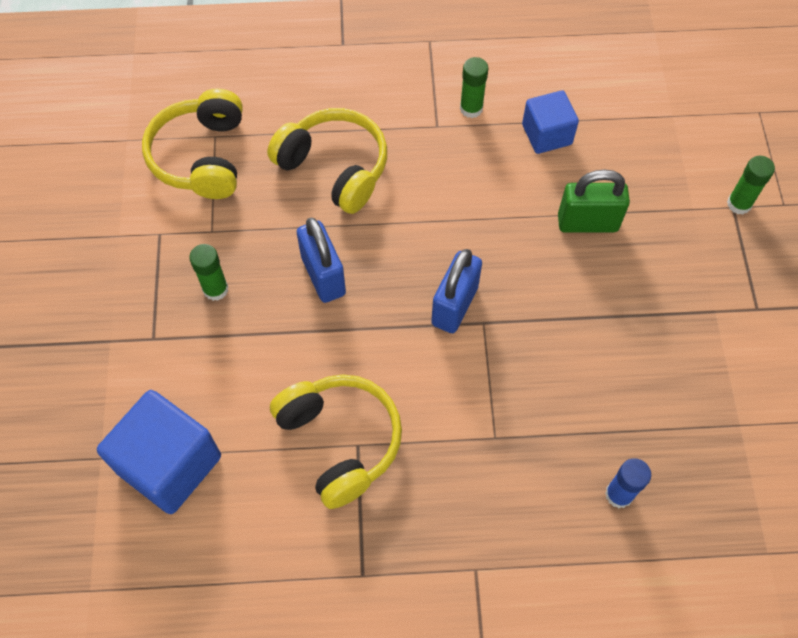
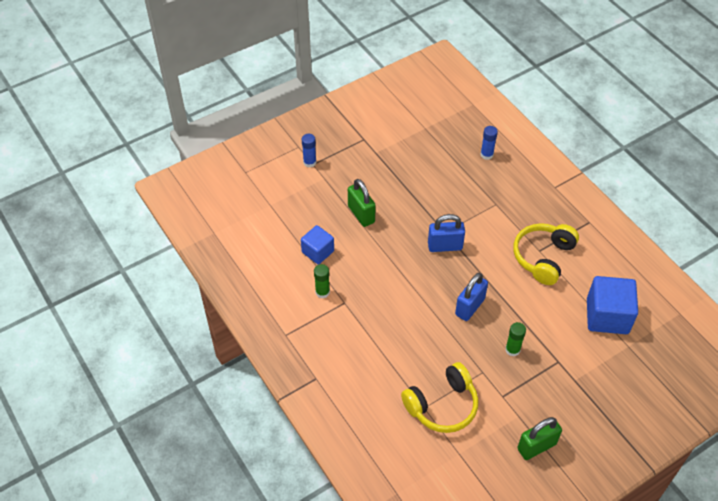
camera: 120 degrees left, 10 degrees down
yellow headphones [267,108,387,214] -> none
green glue stick [727,156,775,215] -> blue glue stick [302,133,316,167]
none -> green padlock [517,417,562,460]

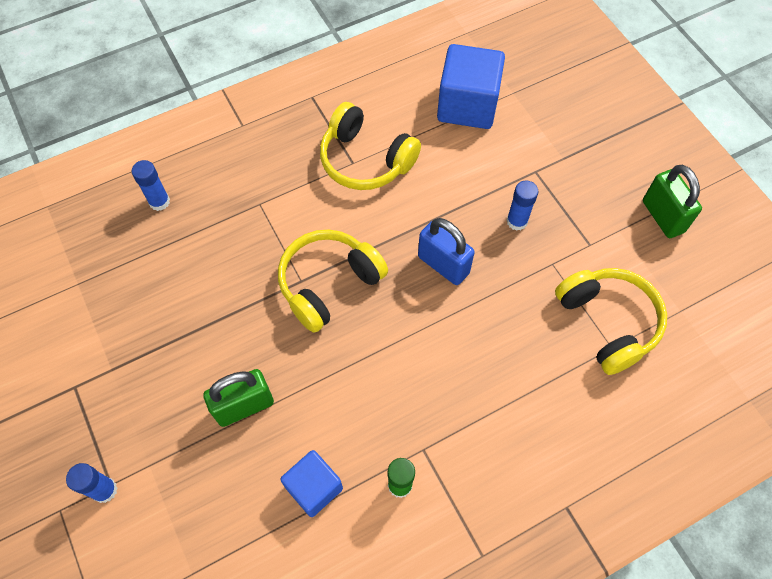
camera: 85 degrees left, 10 degrees up
blue padlock [428,214,465,252] -> yellow headphones [278,229,388,333]
green glue stick [505,322,526,356] -> blue glue stick [506,181,538,231]

